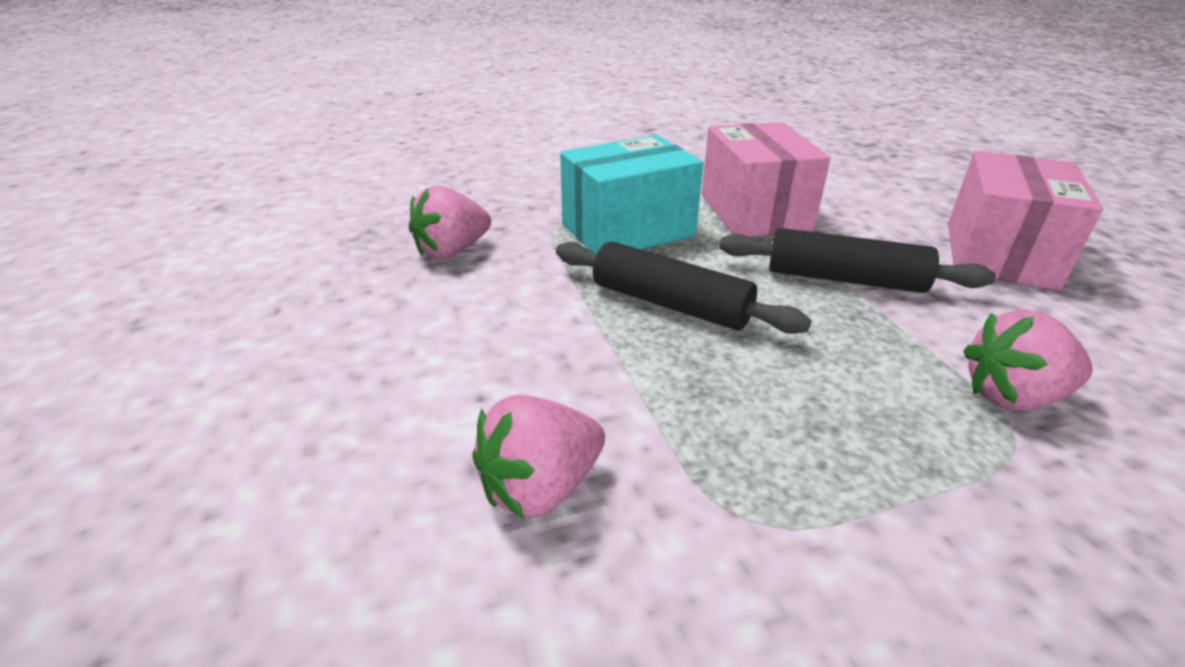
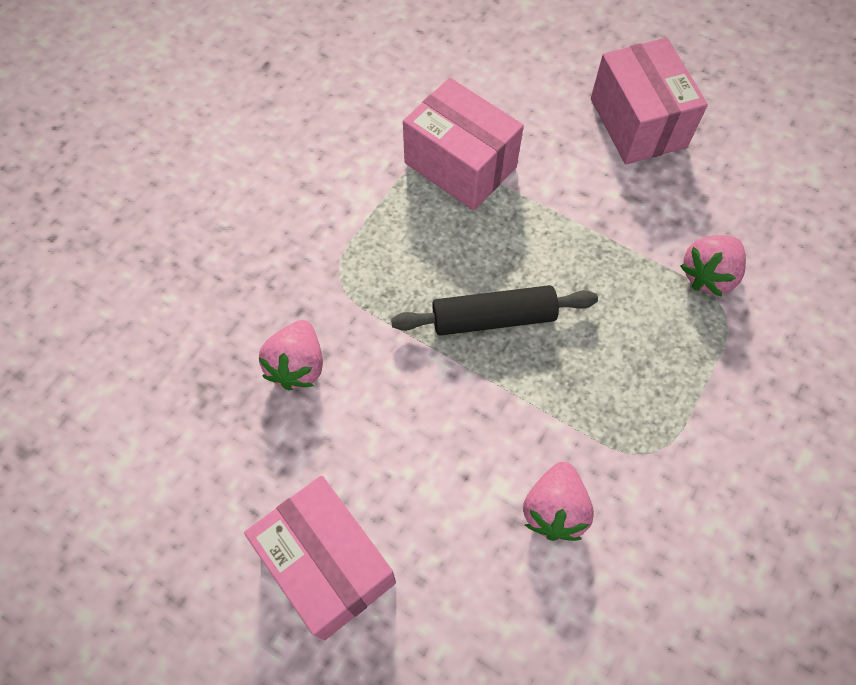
camera: 40 degrees left, 30 degrees up
turquoise box [560,135,703,254] -> none
black rolling pin [719,228,995,293] -> none
none -> pink box [244,475,396,640]

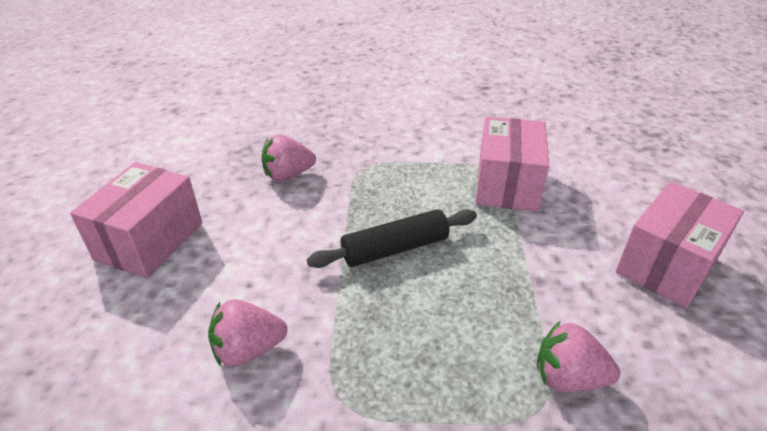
camera: 60 degrees right, 25 degrees down
black rolling pin [391,285,598,336] -> black rolling pin turned 75 degrees counterclockwise [307,209,477,268]

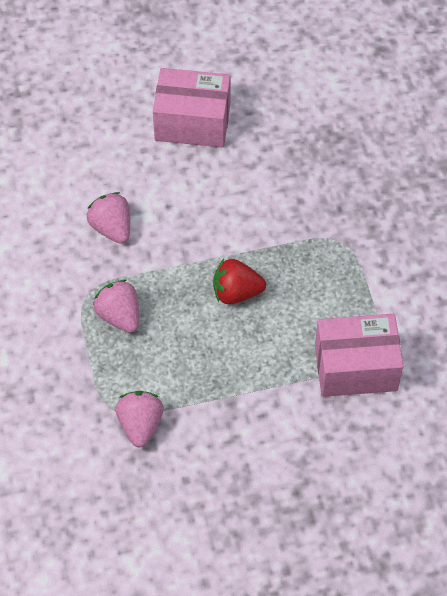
camera: 75 degrees right, 20 degrees up
pink strawberry [261,135,316,181] -> pink strawberry moved to [93,280,139,333]
black rolling pin [307,209,477,268] -> red strawberry [213,259,266,304]
pink box [616,182,744,308] -> none

